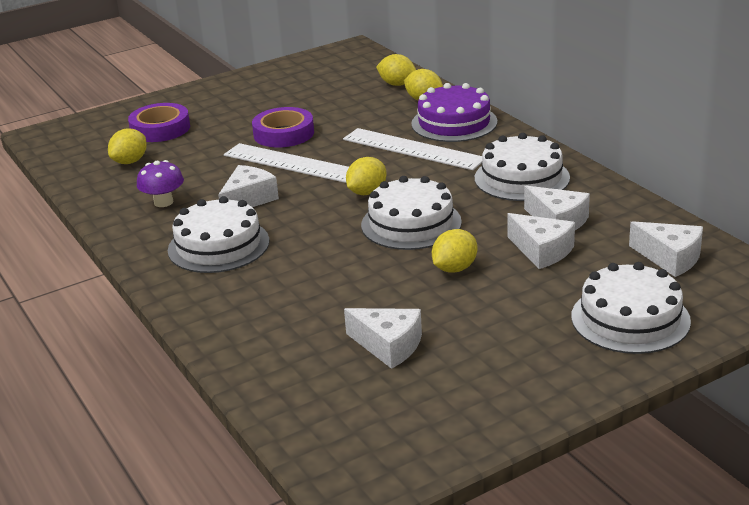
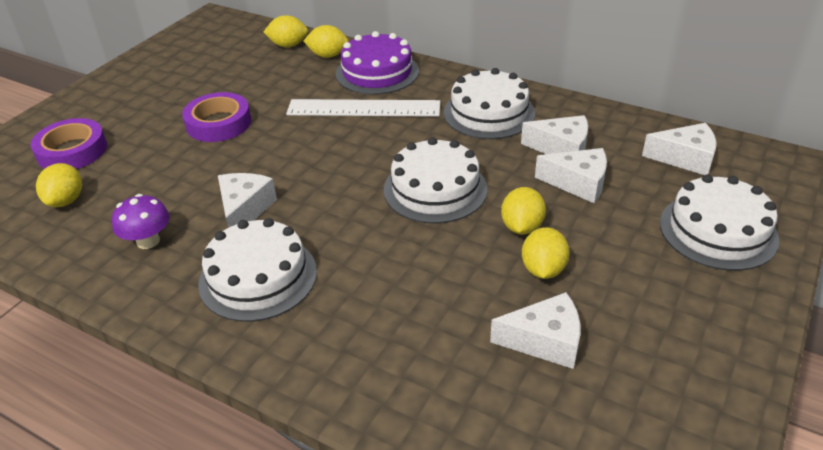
camera: 30 degrees left, 10 degrees up
white ruler [224,143,349,183] -> none
yellow lemon [346,157,387,195] -> yellow lemon moved to [522,227,570,279]

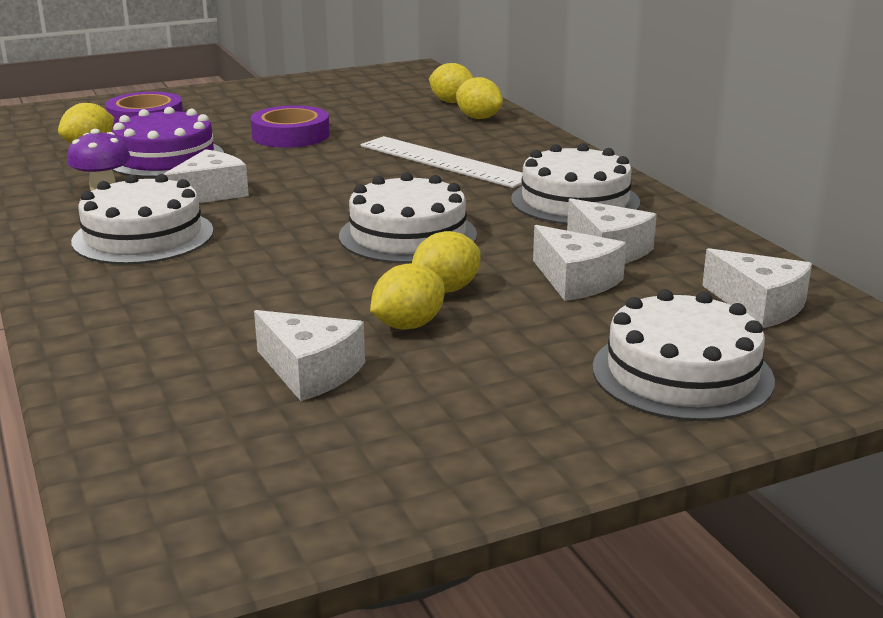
camera: 35 degrees right, 15 degrees down
purple cake [336,31,419,95] -> purple cake moved to [112,107,224,178]

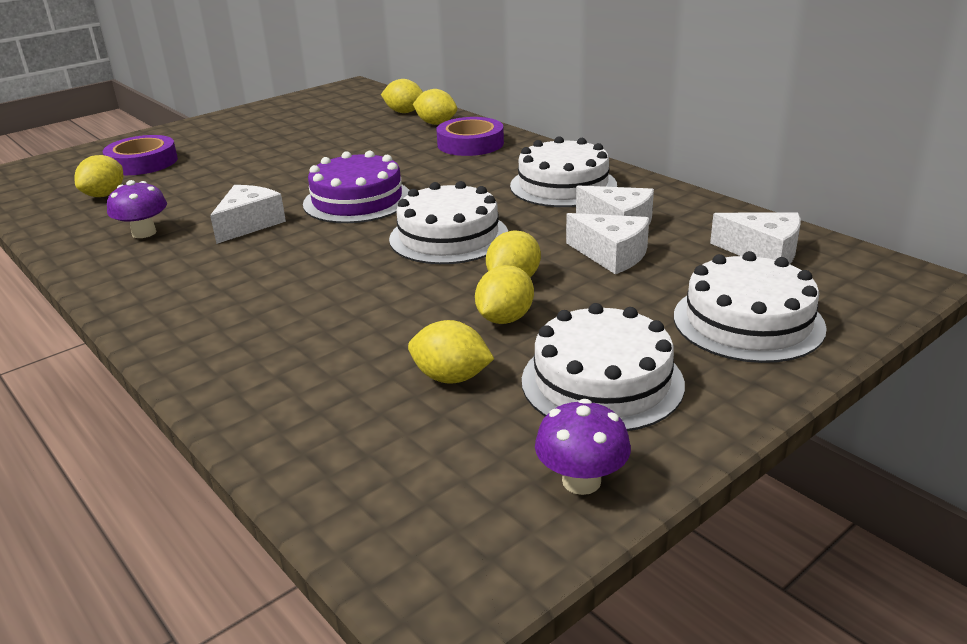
camera: 15 degrees left, 5 degrees up
white cake [71,174,214,265] -> white cake moved to [522,303,685,431]
purple cake [112,107,224,178] -> purple cake moved to [303,151,409,223]
purple tape [250,105,330,148] -> purple tape moved to [436,117,504,156]
white cheese [254,310,365,401] -> yellow lemon [408,320,494,384]
white ruler [361,136,523,188] -> none
none -> purple mushroom [535,399,631,495]

